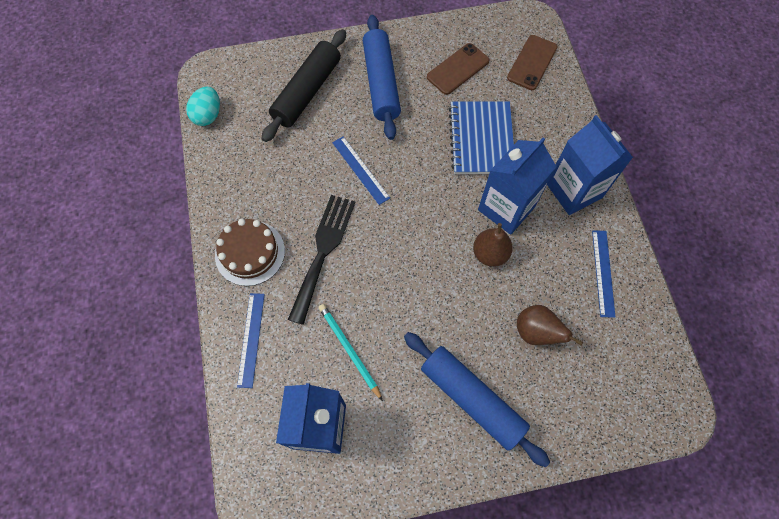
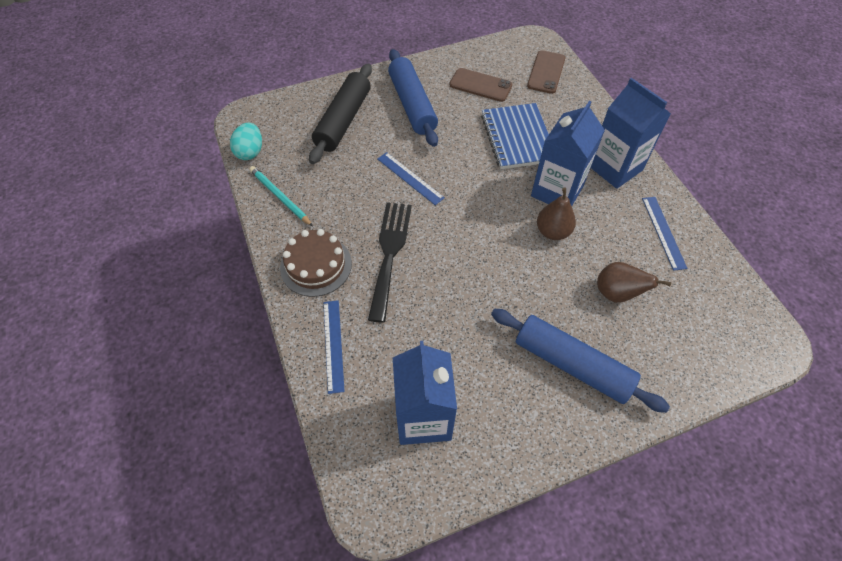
camera: 10 degrees left, 10 degrees down
turquoise pencil [318,304,383,401] -> turquoise pencil moved to [249,166,313,226]
brown phone [427,43,490,95] -> brown phone turned 75 degrees clockwise [449,68,512,102]

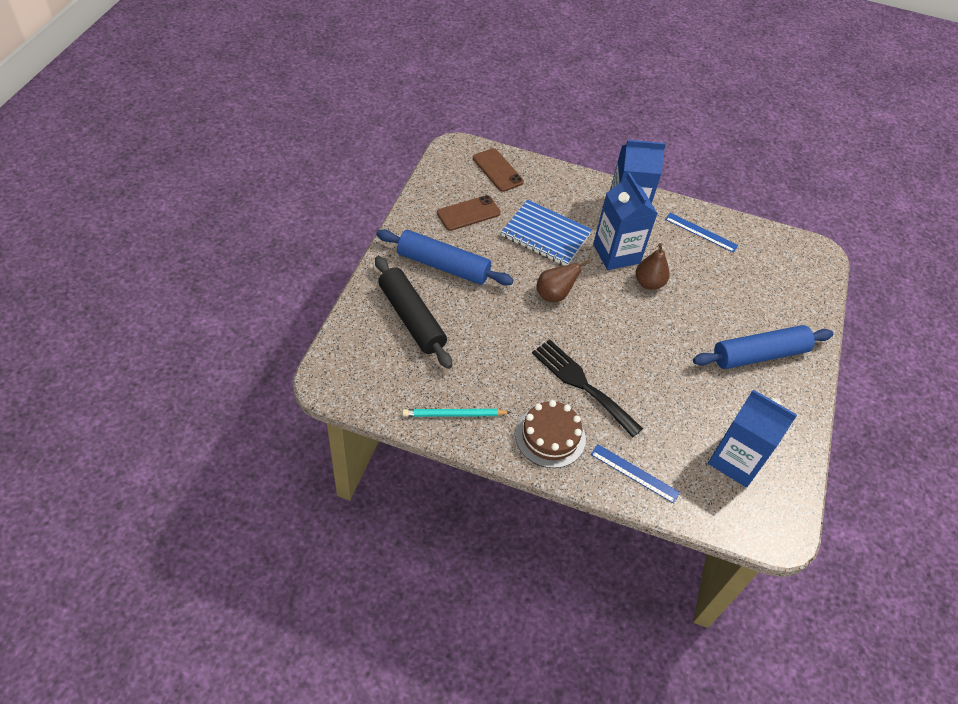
camera: 55 degrees left, 5 degrees down
turquoise egg [230,123,262,160] -> none
blue ruler [377,152,445,205] -> none
brown pear [597,262,671,303] -> brown pear moved to [536,260,590,302]

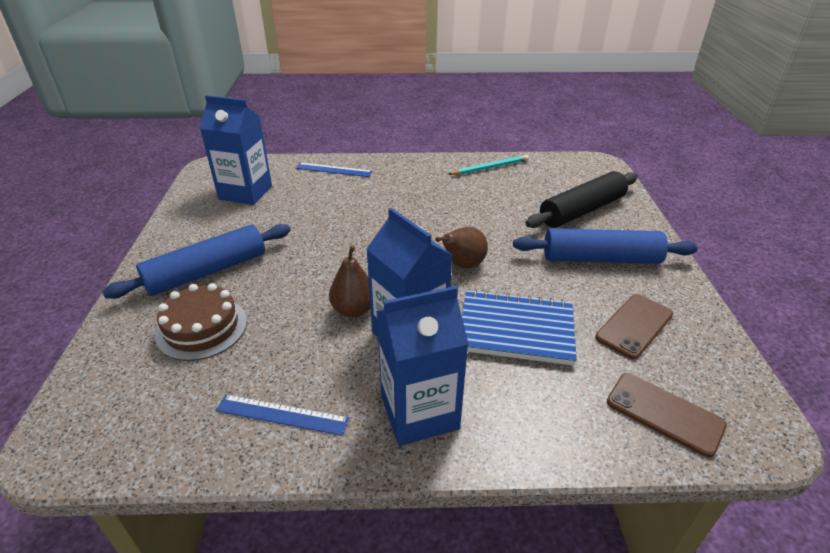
camera: 165 degrees right, 15 degrees down
black rolling pin [375,256,452,369] -> black rolling pin turned 75 degrees counterclockwise [525,171,638,228]
brown cake [515,400,586,468] -> brown cake moved to [155,283,247,361]
black fork [532,339,643,437] -> none

